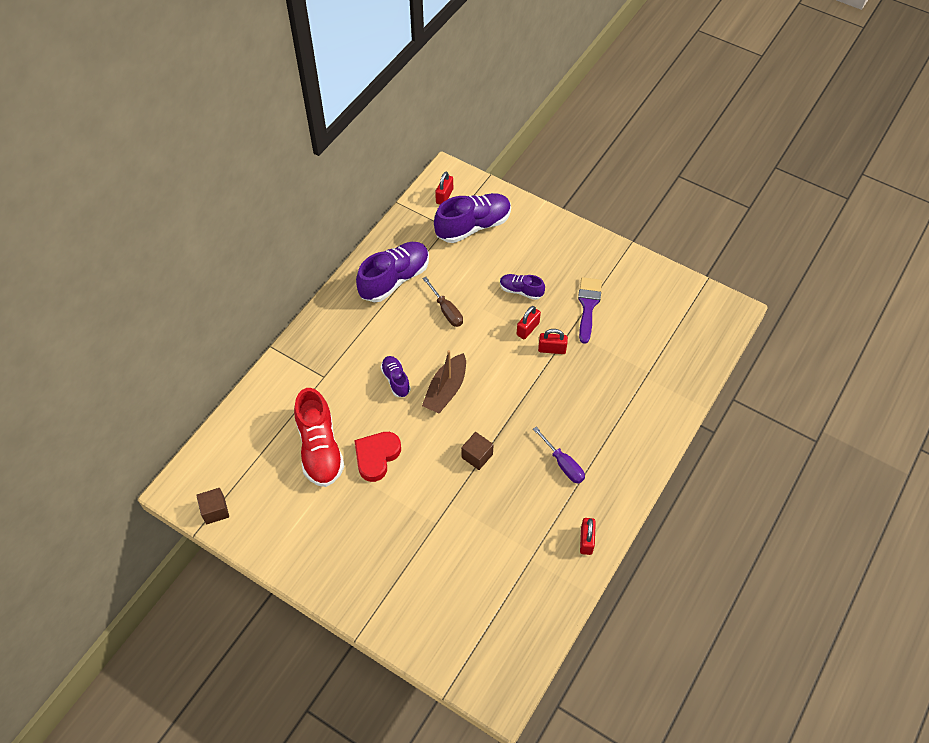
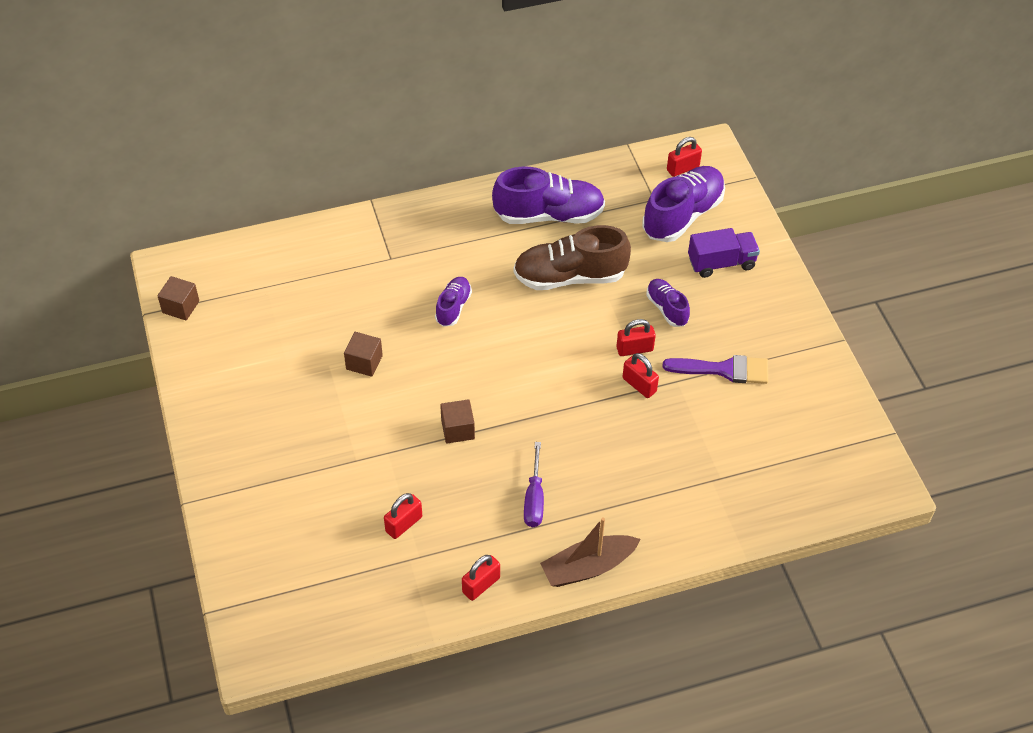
camera: 40 degrees right, 5 degrees down
red shoe [294,388,344,487] -> none
red heart [354,432,401,482] -> brown cube [344,332,383,377]
brown boat [422,350,466,414] -> brown boat moved to [540,517,640,587]
brown screwdriver [423,277,463,327] -> brown shoe [513,225,631,290]
purple shoe [434,193,511,243] -> purple shoe turned 60 degrees counterclockwise [642,166,725,242]
purple brush [578,277,602,344] -> purple brush turned 45 degrees clockwise [663,355,768,384]
none -> red padlock [384,493,422,539]
none -> purple truck [688,228,760,278]

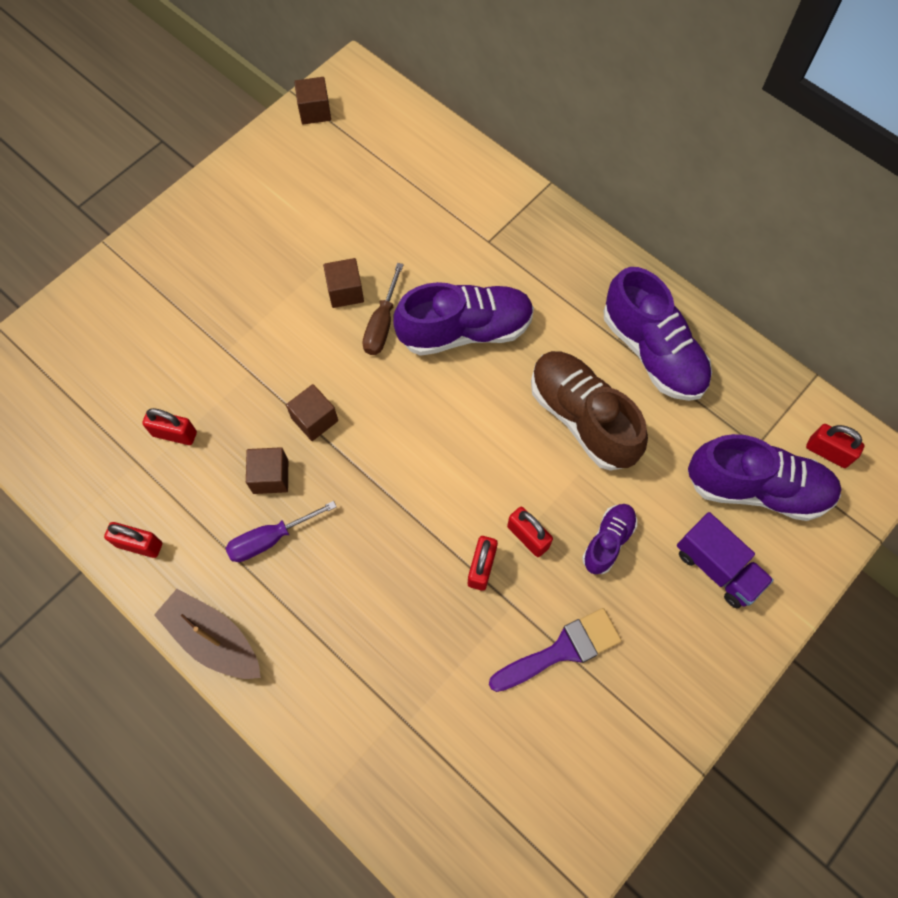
camera: 60 degrees right, 15 degrees up
purple shoe [435,277,472,327] -> purple shoe [393,282,534,356], size x1.87
purple brush [663,355,768,384] -> purple brush turned 90 degrees counterclockwise [489,608,622,692]
none -> brown cube [246,447,288,494]
none -> brown screwdriver [362,263,404,355]

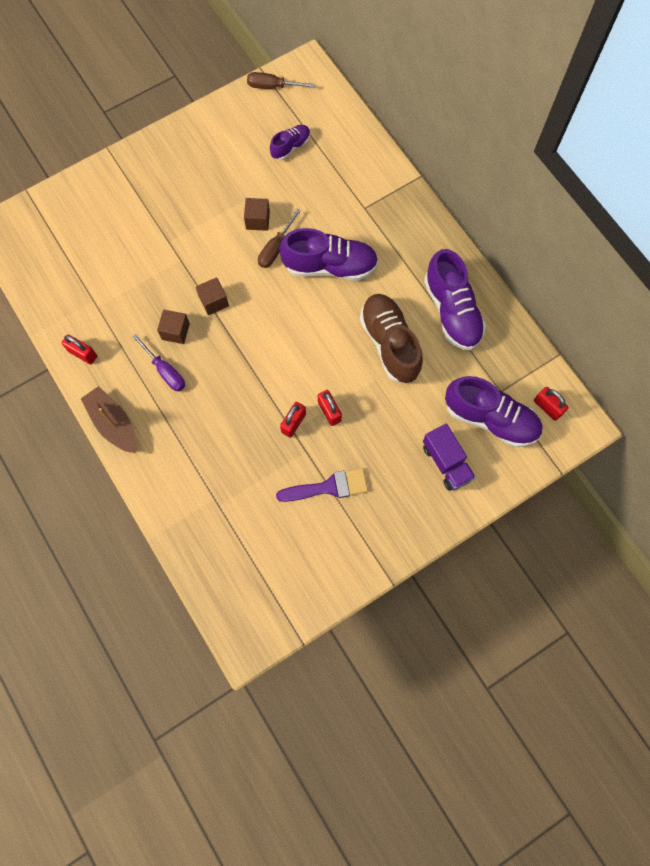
camera: 15 degrees right, 5 degrees up
red padlock [142,408,197,445] -> none
purple screwdriver [225,501,337,562] -> purple screwdriver turned 120 degrees counterclockwise [132,334,185,391]
brown cube [294,77,331,124] -> brown screwdriver [247,72,315,89]
purple shoe [582,504,637,574] -> purple shoe moved to [270,125,310,160]

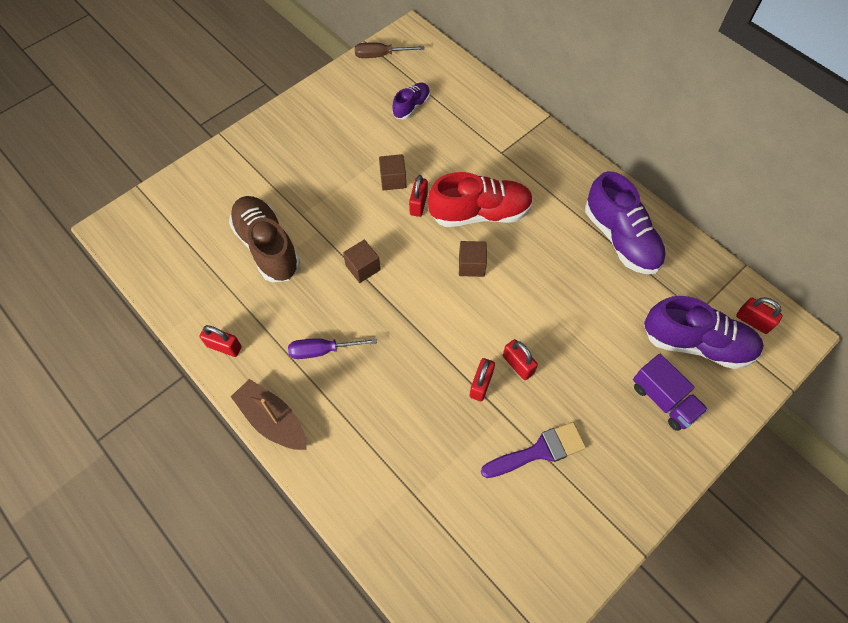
camera: 10 degrees left, 10 degrees down
purple screwdriver [132,334,185,391] -> purple screwdriver turned 135 degrees clockwise [288,338,377,359]
brown cube [157,310,190,344] -> brown cube moved to [459,241,487,277]
brown screwdriver [258,209,301,268] -> red padlock [409,175,428,217]
purple shoe [279,228,378,281] -> red shoe [428,172,533,227]
brown shoe [360,294,423,383] -> brown shoe moved to [229,196,300,282]

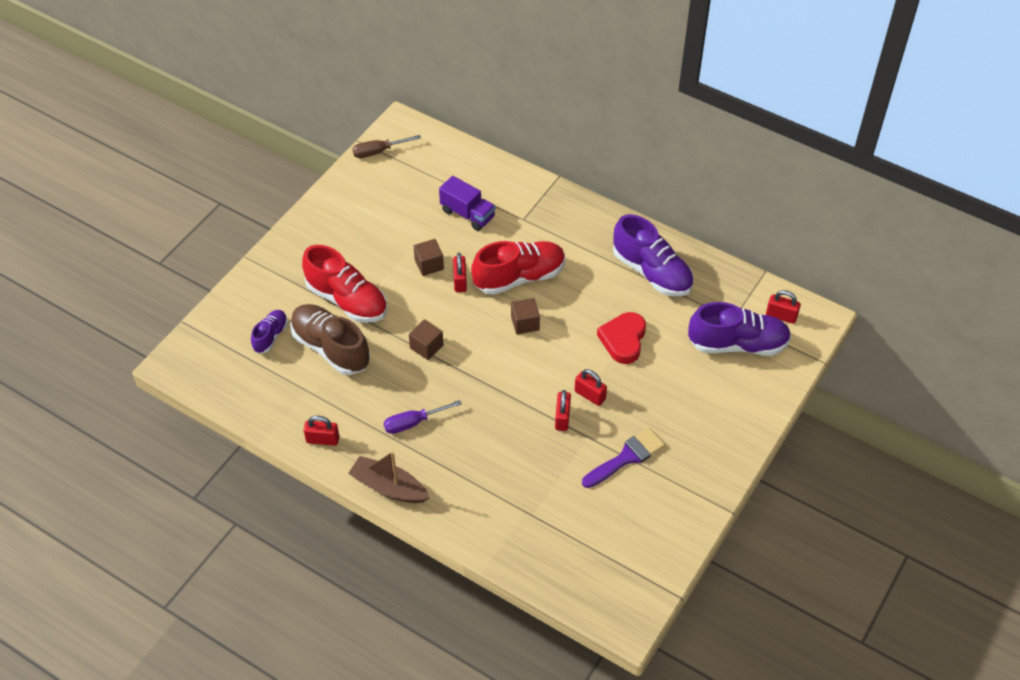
camera: 15 degrees left, 10 degrees down
purple shoe [393,83,430,120] -> purple shoe moved to [251,310,288,353]
purple truck [633,354,708,431] -> purple truck moved to [439,176,496,231]
none -> red shoe [302,245,387,323]
none -> red heart [597,312,646,364]

